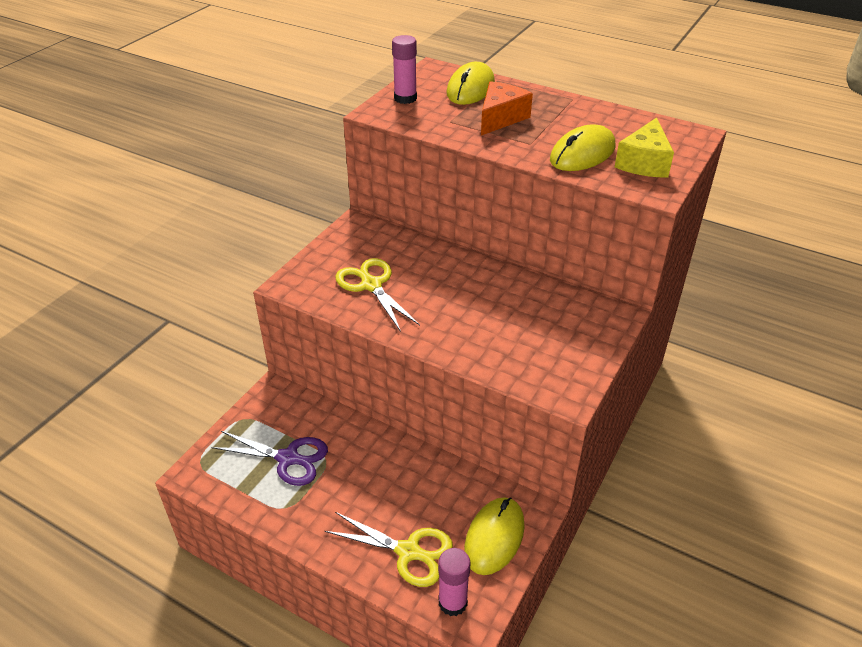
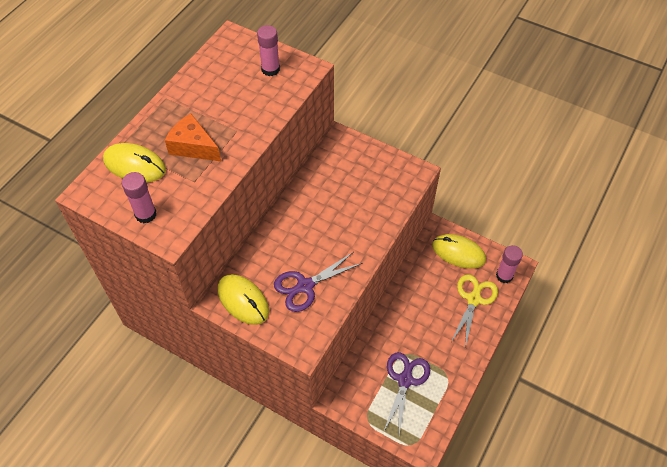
camera: 90 degrees left, 15 degrees up
yellow scissors [335,258,420,332] -> purple scissors [274,252,362,312]
yellow mouse [550,124,615,171] -> yellow mouse moved to [218,274,269,325]
yellow cheese [615,118,674,178] -> pink glue stick [257,25,280,76]

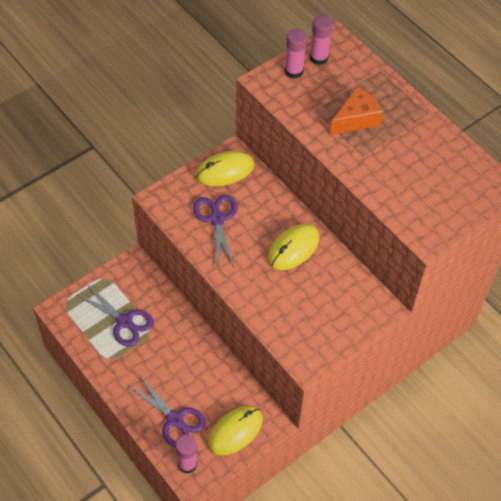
camera: 110 degrees right, 0 degrees up
yellow mouse [103,143,166,183] -> yellow mouse moved to [268,224,319,270]
pink glue stick [257,25,280,76] -> pink glue stick moved to [310,15,333,65]
yellow scissors [451,274,498,348] -> purple scissors [127,374,206,447]

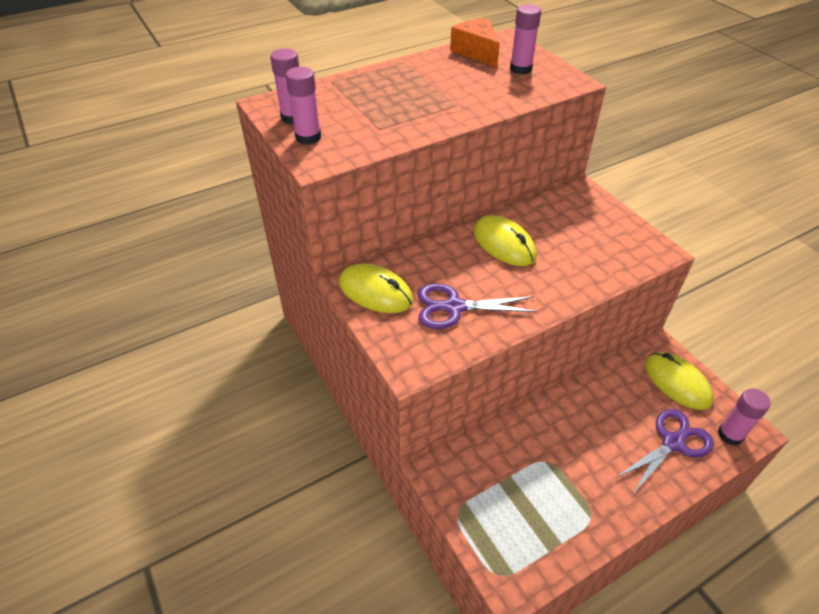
camera: 80 degrees left, 10 degrees down
purple scissors [76,284,154,347] -> none
yellow mouse [196,151,254,186] -> yellow mouse turned 45 degrees counterclockwise [339,263,413,313]
orange cheese [330,86,383,135] -> orange cheese moved to [450,18,500,67]
none -> pink glue stick [510,4,541,75]

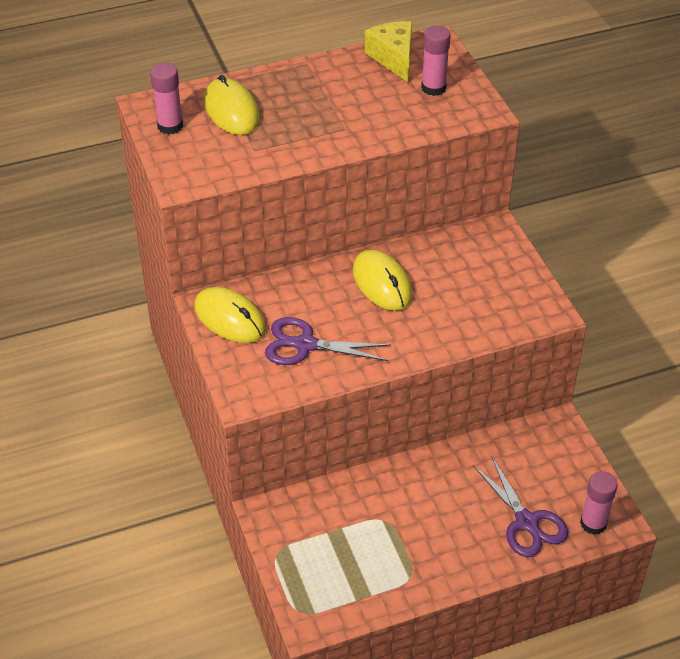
camera: 10 degrees right, 0 degrees up
pink glue stick [286,67,321,145] -> none
orange cheese [450,18,500,67] -> yellow cheese [365,21,412,82]
purple scissors [617,409,714,494] -> purple scissors turned 90 degrees clockwise [473,457,568,557]
yellow mouse [645,352,714,410] -> yellow mouse moved to [204,75,260,135]

